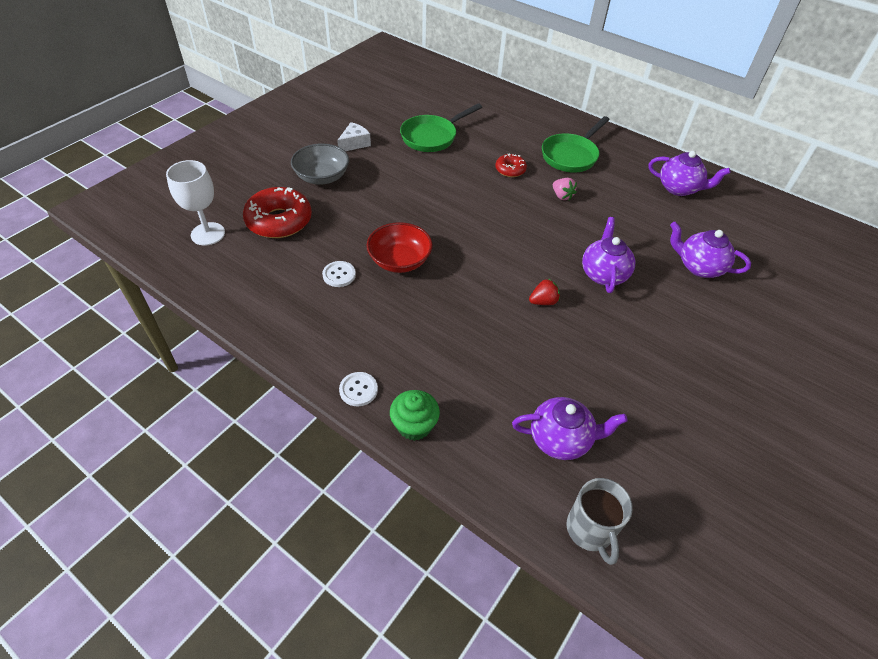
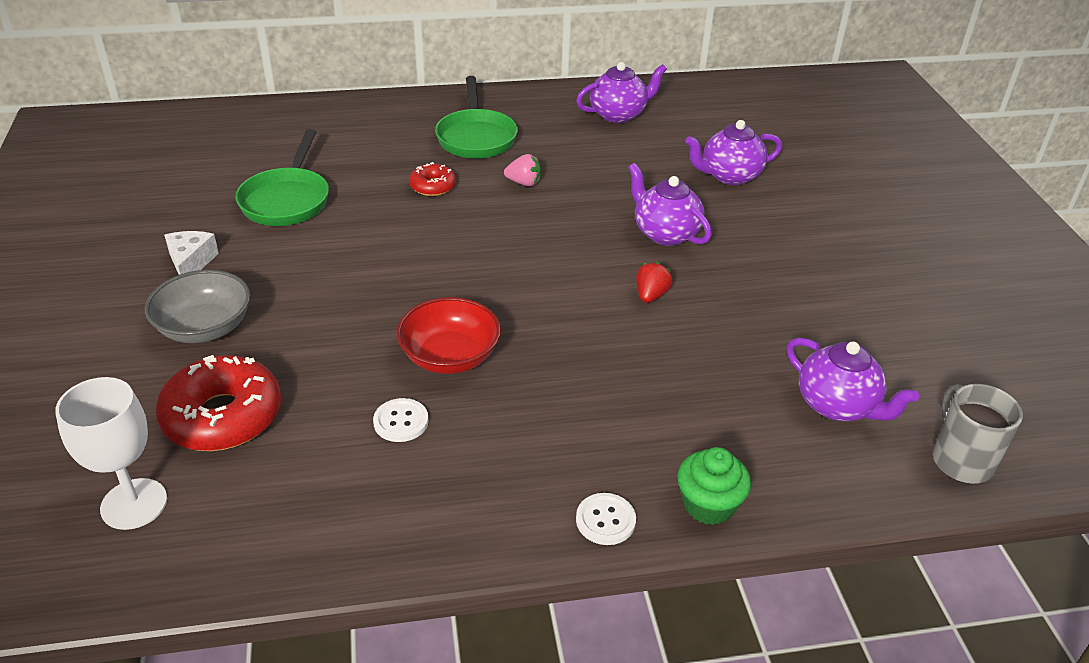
camera: 45 degrees left, 10 degrees down
purple teapot [512,397,628,460] -> purple teapot turned 90 degrees clockwise [787,338,919,421]
grey mug [567,478,633,565] -> grey mug turned 135 degrees counterclockwise [933,384,1023,484]

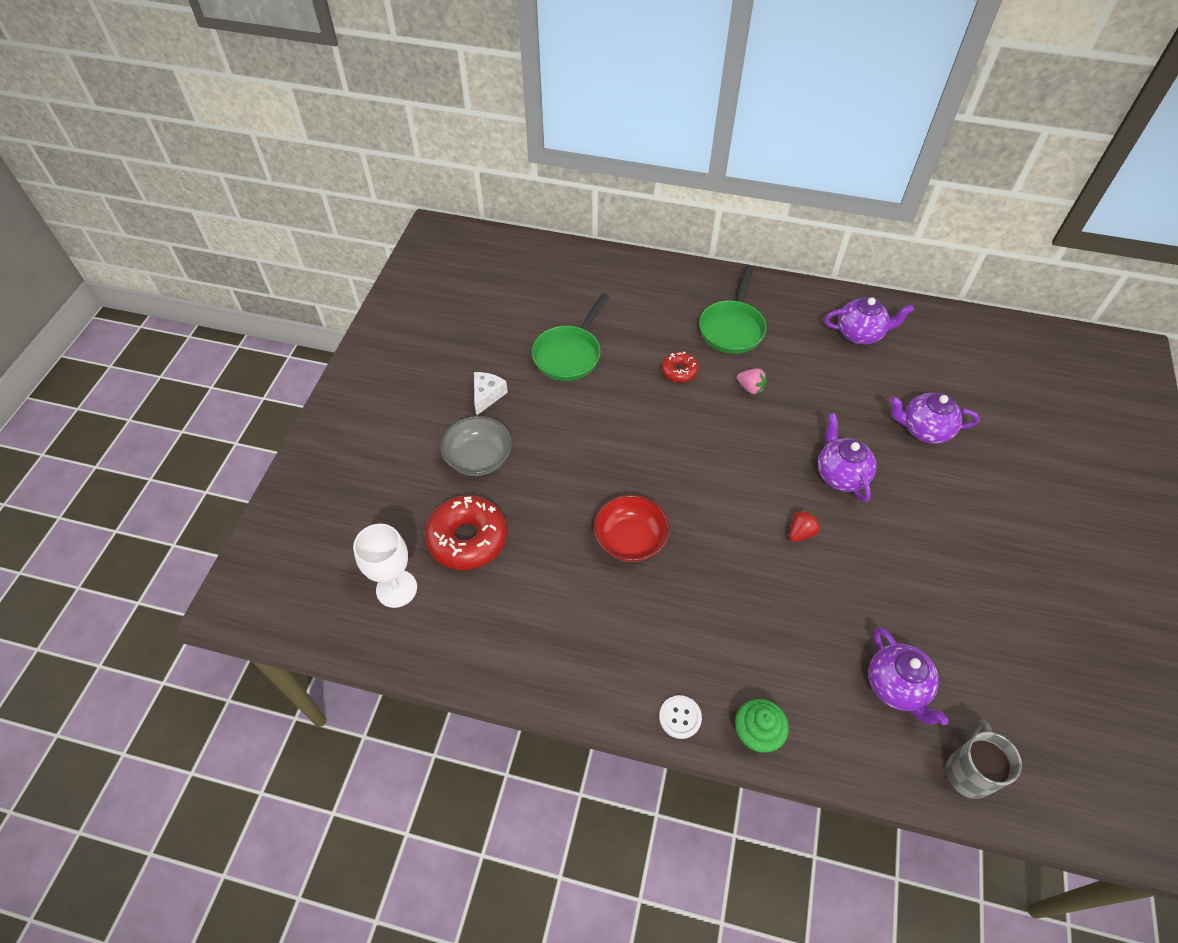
camera: 25 degrees right, 15 degrees up
white button [373,398,429,442] -> none

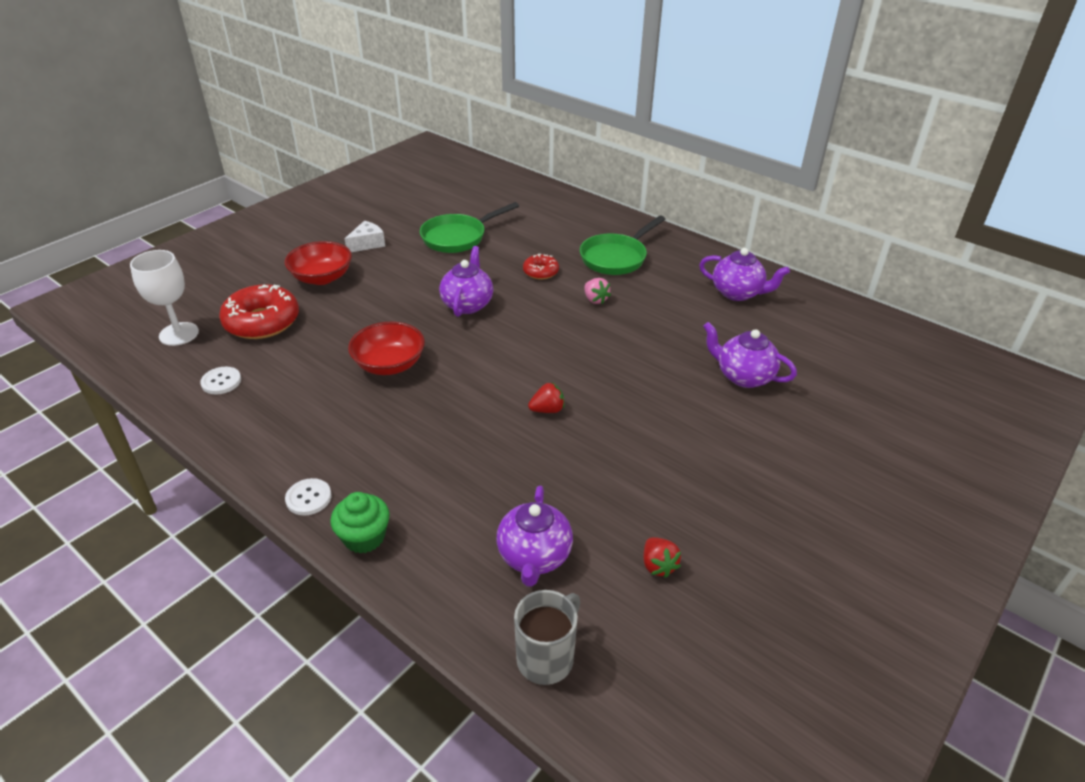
camera: 25 degrees right, 15 degrees down
grey bowl [441,416,512,476] -> red bowl [285,241,352,285]
purple teapot [818,413,877,502] -> purple teapot moved to [439,246,493,317]
none -> white button [200,367,241,394]
none -> red strawberry [644,537,681,578]

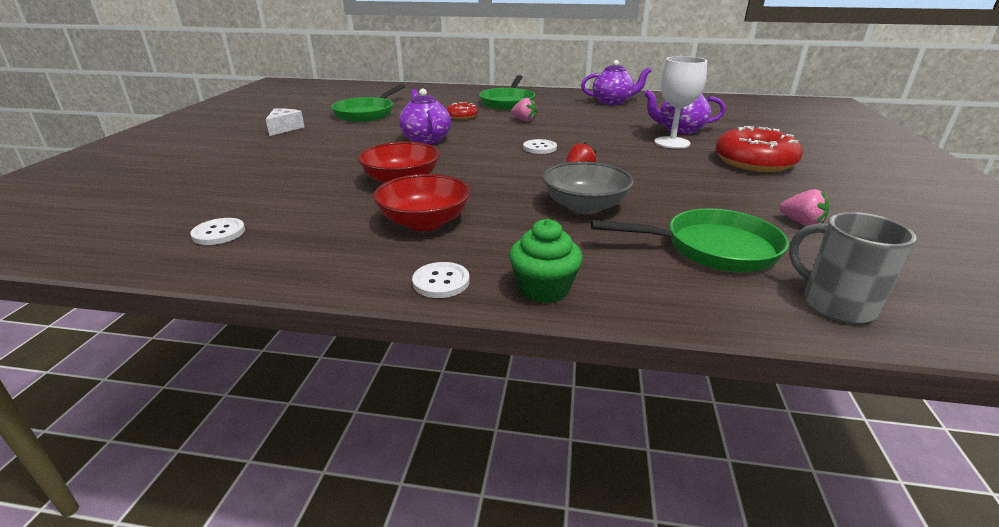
camera: 30 degrees left, 10 degrees down
white goblet [130,250,199,346] -> white goblet moved to [654,56,707,149]
red donut [219,284,299,339] -> red donut moved to [715,126,803,172]
red bowl [285,241,352,285] -> red bowl moved to [373,174,470,231]
purple teapot [496,486,573,587] -> green pan [591,209,789,272]
grey mug [514,590,580,685] -> grey mug turned 45 degrees counterclockwise [789,212,916,323]
red strawberry [644,537,681,578] -> pink strawberry [779,189,829,226]
none -> white button [523,139,557,154]
none -> grey bowl [542,161,634,214]

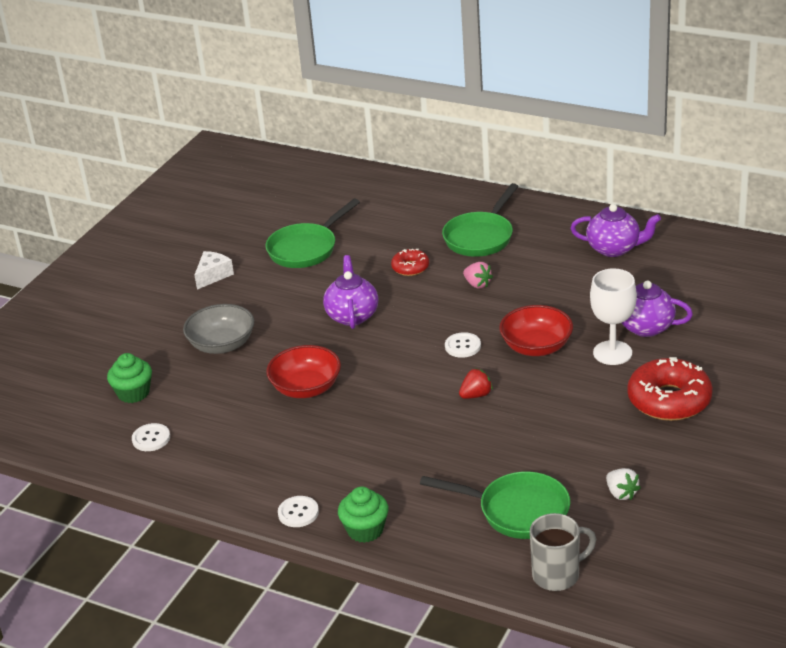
camera: 20 degrees right, 5 degrees up
red bowl [373,174,470,231] -> red bowl moved to [499,305,573,356]
grey bowl [542,161,634,214] -> grey bowl moved to [183,304,254,354]
pink strawberry [779,189,829,226] -> white strawberry [606,468,641,500]
grey mug [789,212,916,323] -> grey mug turned 90 degrees clockwise [530,513,596,591]
none -> green cupcake [107,353,152,403]

